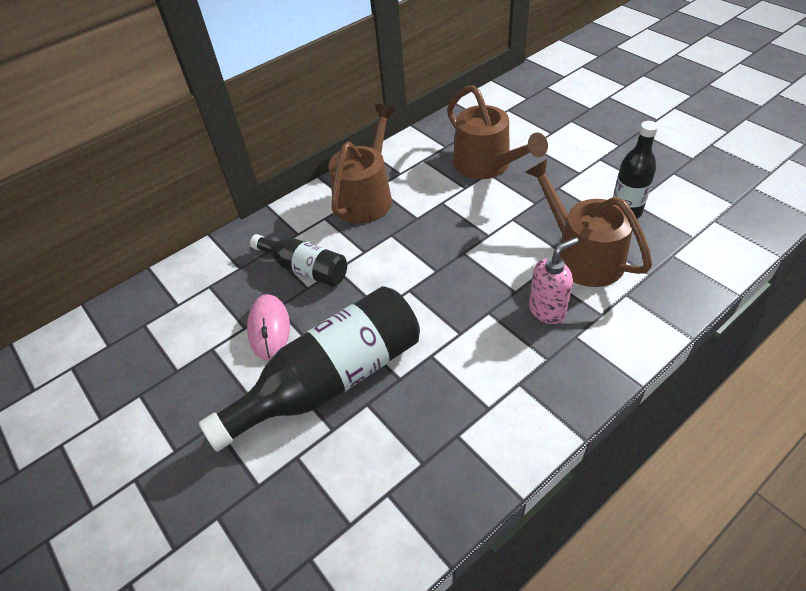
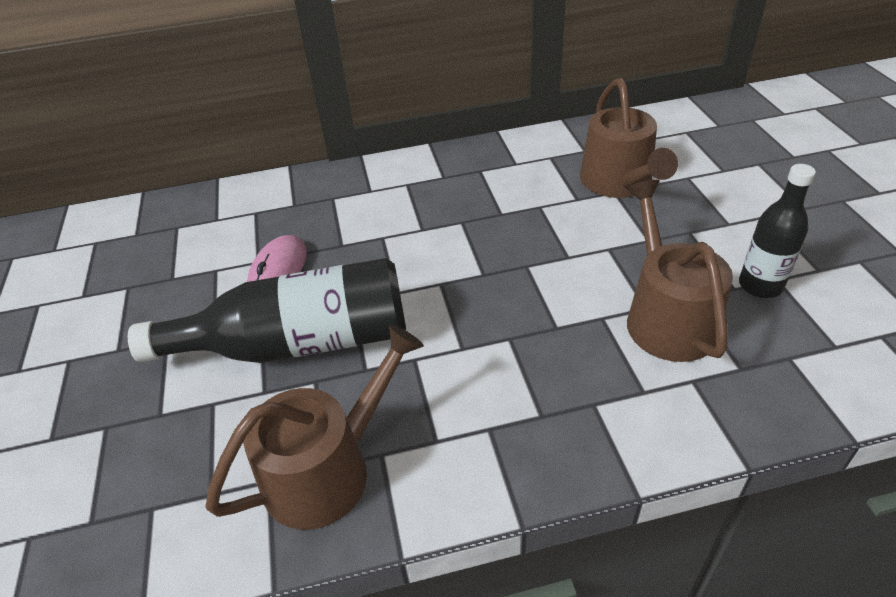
camera: 25 degrees right, 5 degrees down
black bottle [250,234,347,287] -> none
brown watering can [329,104,396,224] -> brown watering can moved to [205,324,424,530]
pink soap dispenser [529,237,579,324] -> none

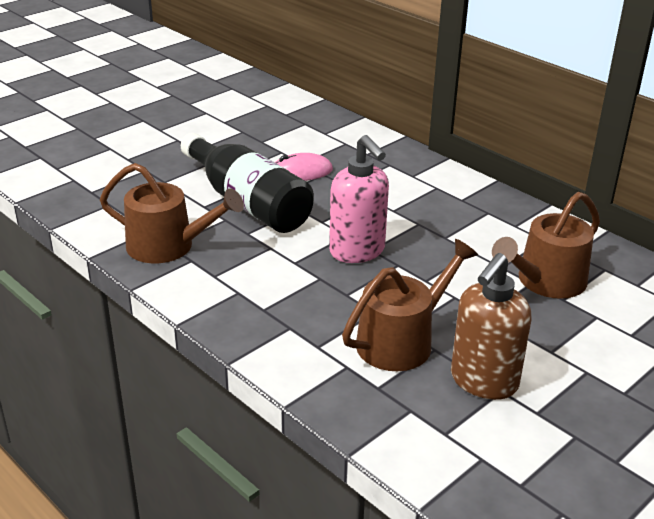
camera: 55 degrees right, 10 degrees down
black bottle [739,164,816,298] -> brown soap dispenser [451,253,531,400]
none -> pink soap dispenser [329,135,389,263]

